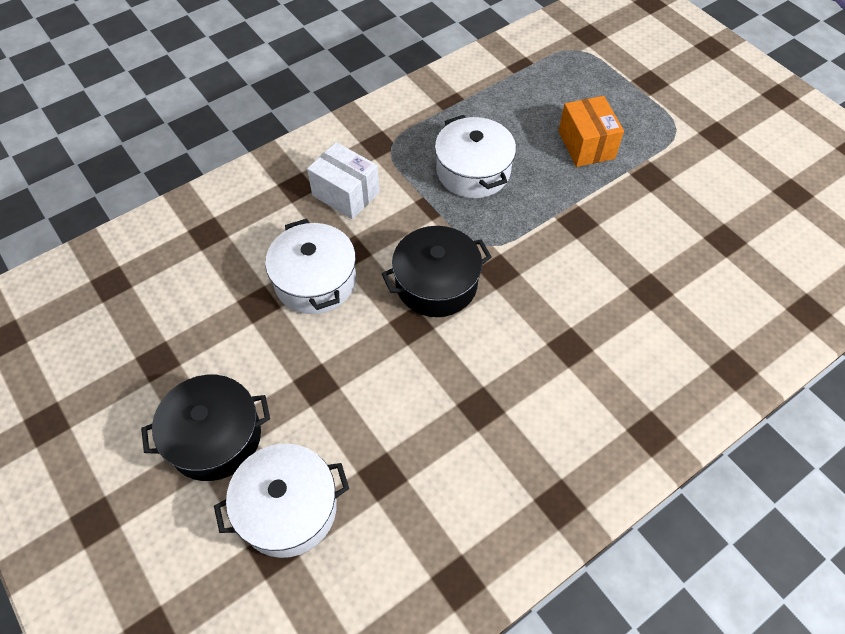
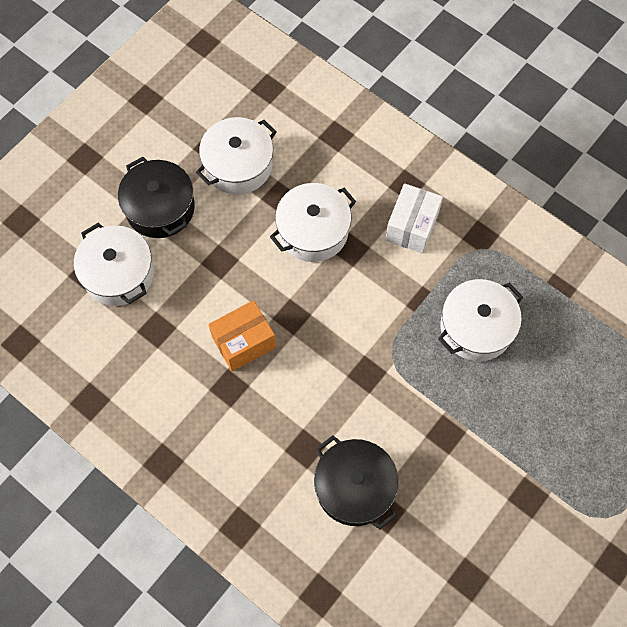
camera: 75 degrees right, 10 degrees up
black pot [382,226,492,317] -> black pot moved to [314,435,398,529]
orange box [558,96,624,167] -> orange box moved to [208,300,276,371]
none -> white pot [196,117,277,195]

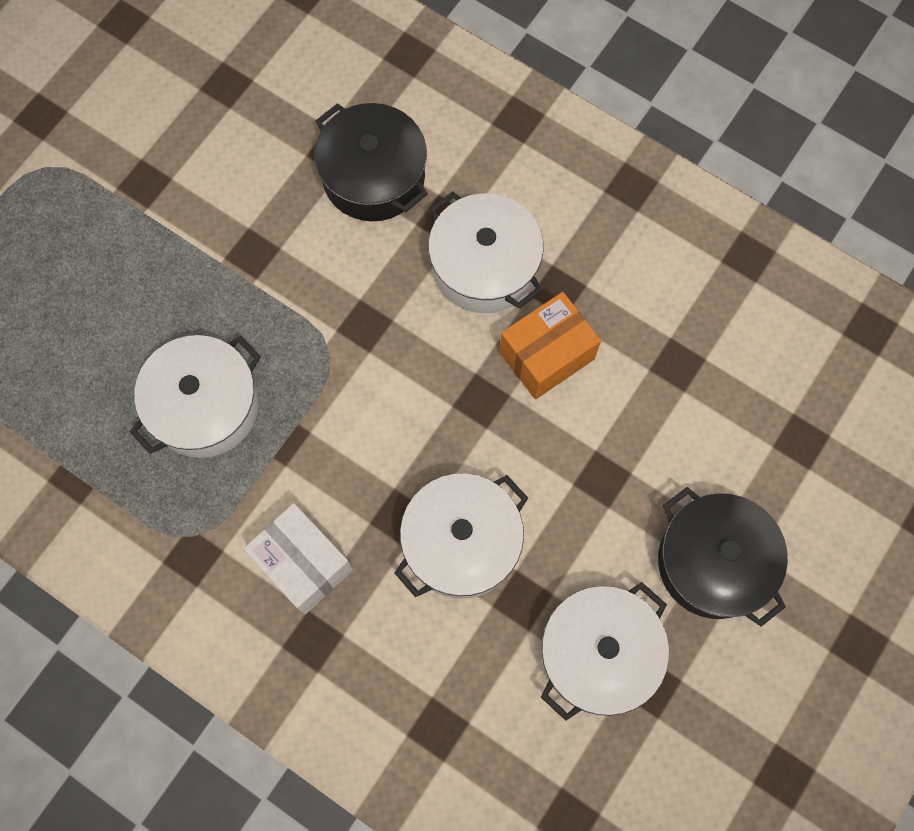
camera: 175 degrees right, 5 degrees up
white pot [74,223,154,306] -> white pot moved to [428,191,543,313]
white box [385,183,443,254] -> white box turned 60 degrees counterclockwise [243,503,353,615]

